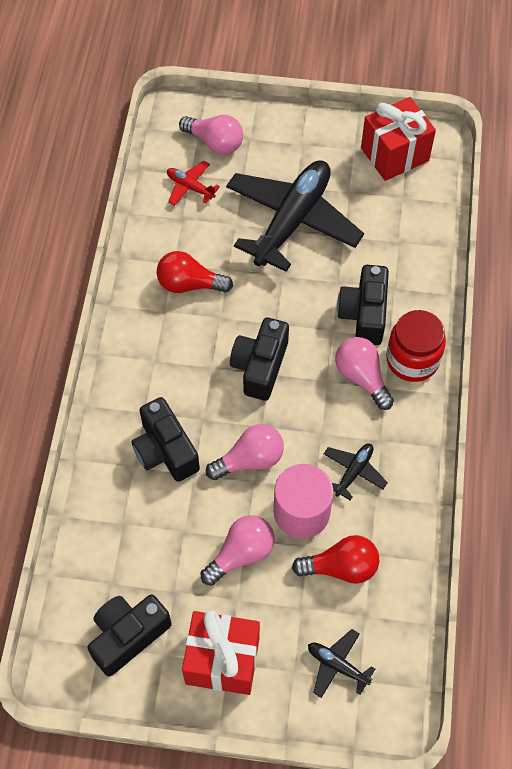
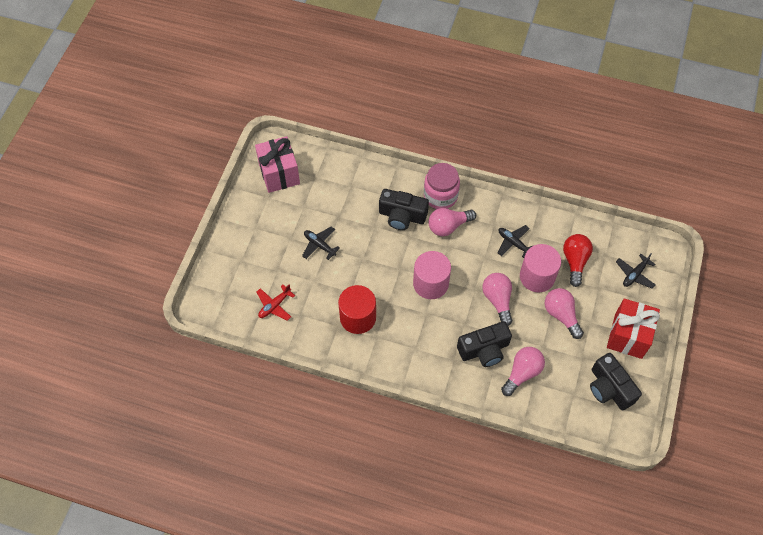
camera: 80 degrees left, 0 degrees up
red light bulb [156,251,233,293] -> red cylinder [338,285,376,334]
pink light bulb [179,115,243,155] -> pink light bulb moved to [501,347,545,396]
black plane [226,160,364,272] -> black plane [302,226,340,260], size x0.42
black camera [230,317,289,401] -> pink cylinder [413,251,451,299]
red gift [361,97,436,181] -> pink gift [255,136,300,193]
red jar [386,310,446,382] -> pink jar [424,163,460,209]

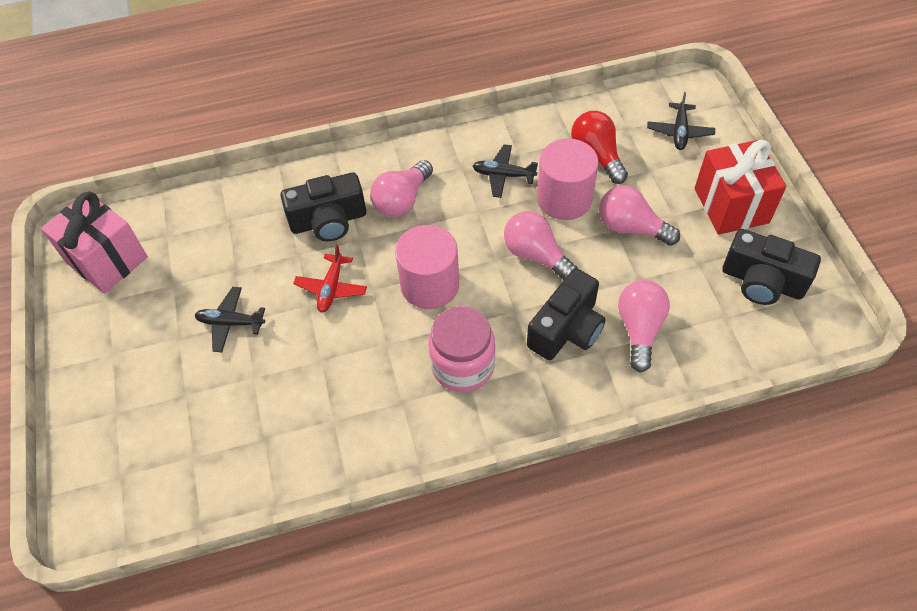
camera: 30 degrees left, 5 degrees down
red plane [256,284,295,321] -> red plane moved to [293,244,367,312]
red cylinder [338,285,376,334] -> none
pink jar [424,163,460,209] -> pink jar moved to [428,306,495,392]

